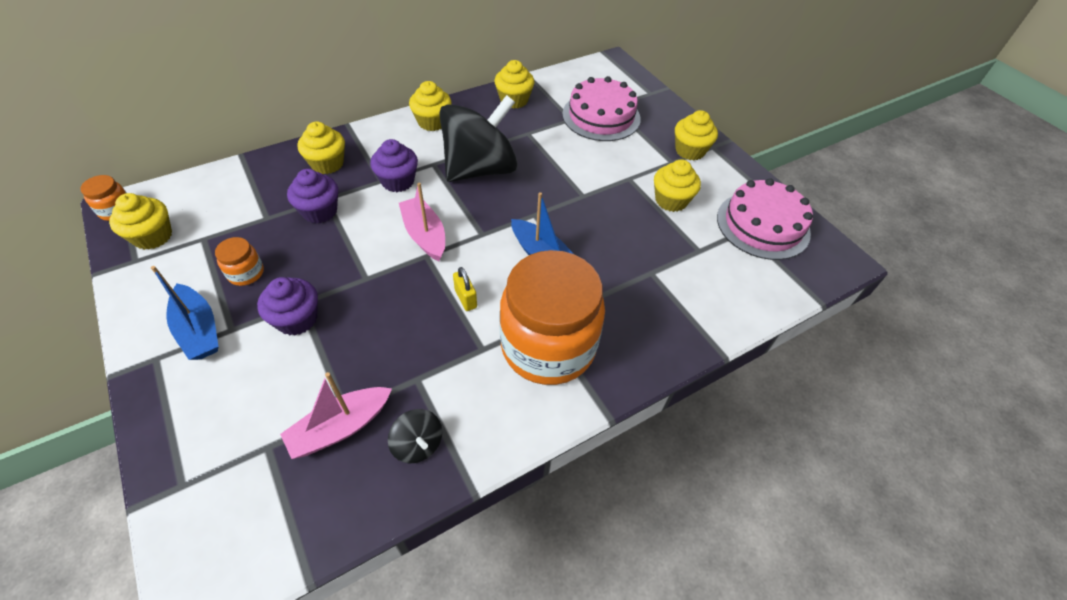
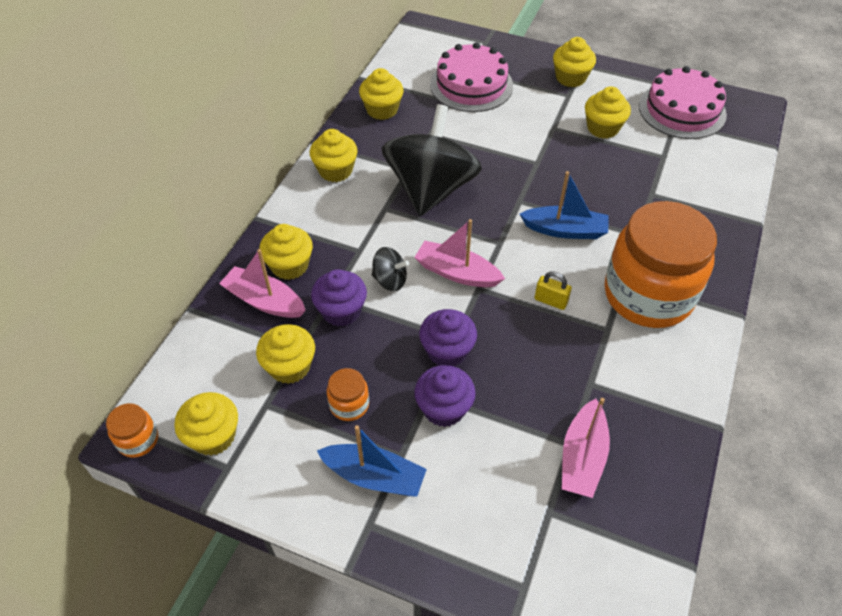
camera: 35 degrees left, 0 degrees up
purple cupcake [370,139,418,192] -> purple cupcake moved to [419,309,477,366]
black spinning top [388,409,442,463] -> black spinning top moved to [372,247,409,291]
none -> pink boat [219,249,306,318]
none -> yellow cupcake [256,324,315,384]

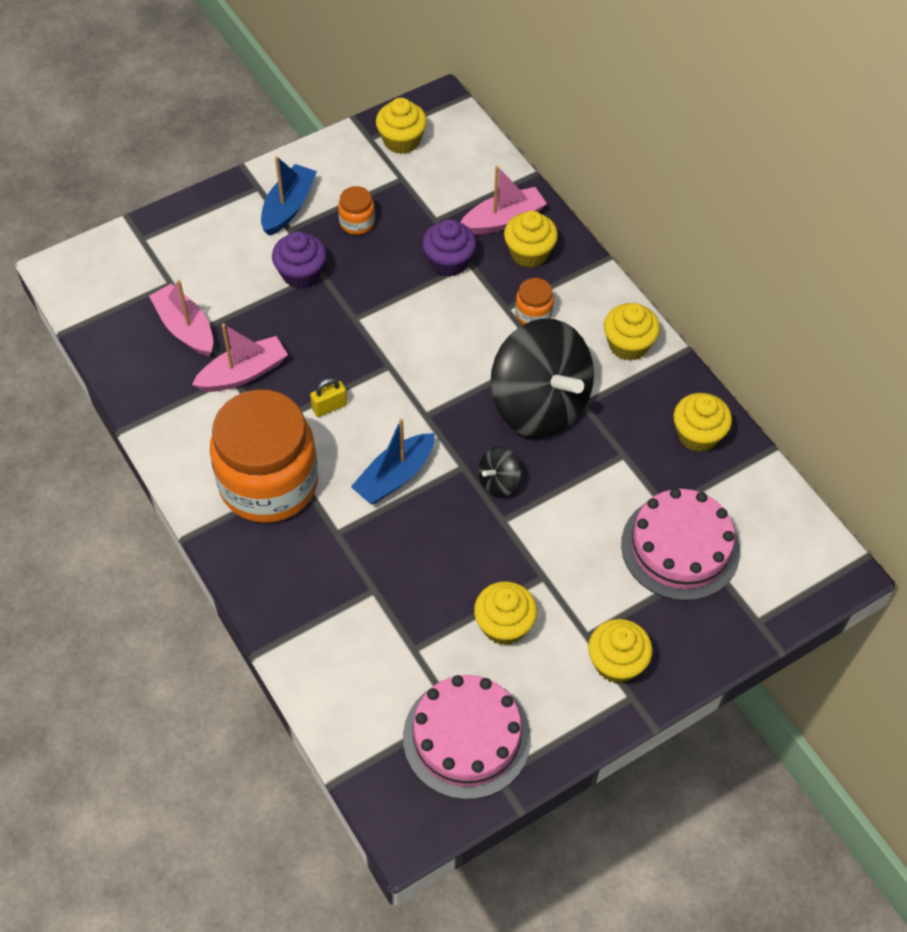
camera: 125 degrees right, 5 degrees up
orange jar [106,403,158,458] -> orange jar moved to [515,278,554,325]
yellow cupcake [256,324,315,384] -> none
blue boat [317,425,427,497] -> blue boat turned 150 degrees clockwise [261,156,317,236]
black spinning top [372,247,409,291] -> black spinning top moved to [478,447,521,497]
pink boat [414,219,505,287] -> pink boat moved to [192,324,288,392]
purple cupcake [419,309,477,366] -> none

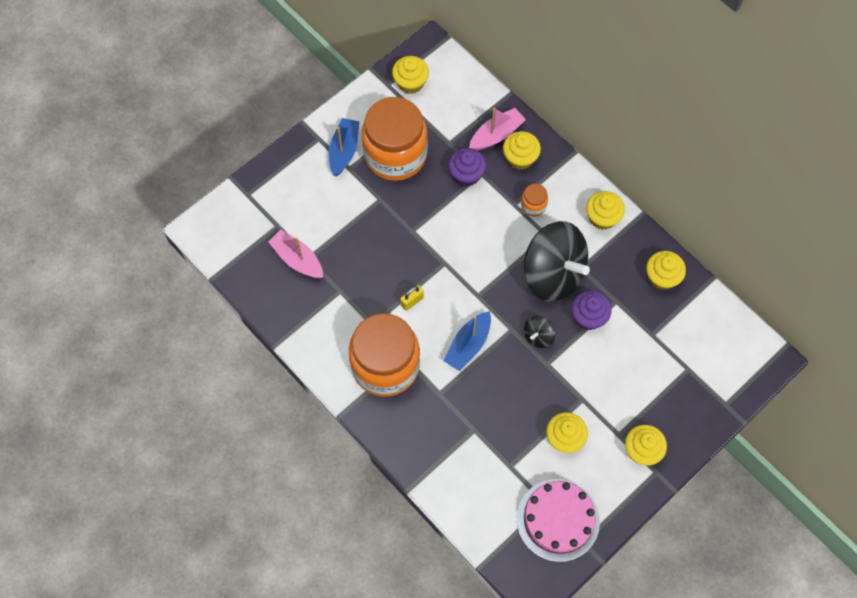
camera: 10 degrees left, 10 degrees up
pink boat [192,324,288,392] -> none
purple cupcake [272,231,326,289] -> purple cupcake moved to [571,291,612,330]
orange jar [338,186,375,235] -> orange jar [362,97,428,181], size x2.50
pink cake [621,488,740,601] -> none

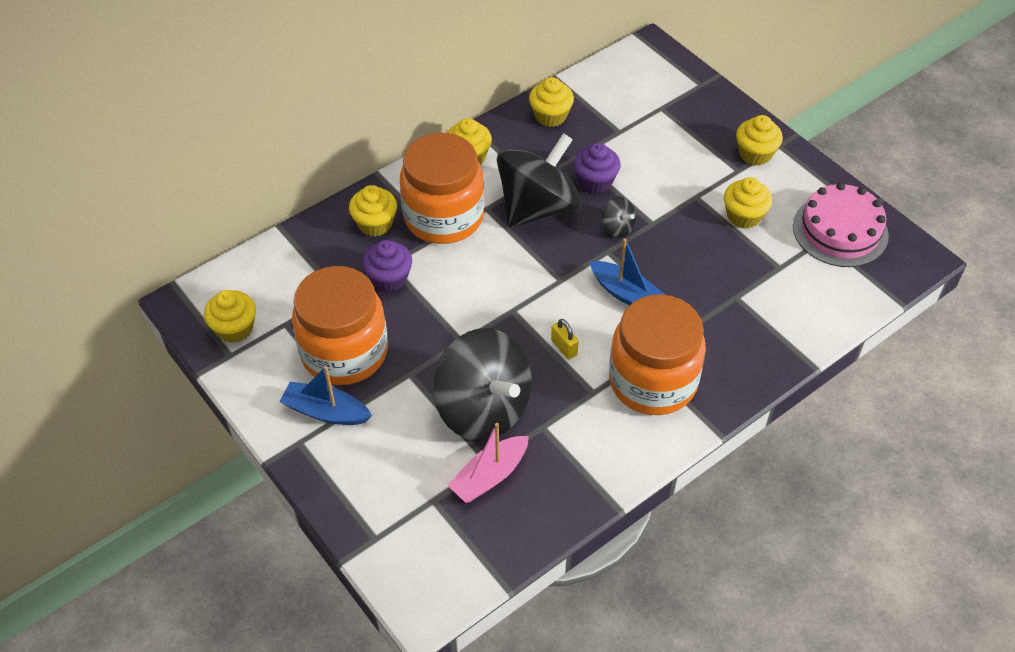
camera: 85 degrees left, 15 degrees down
pink boat [469,108,526,150] -> none
orange jar [521,184,548,216] -> orange jar [400,133,484,244], size x2.50
none -> black spinning top [433,328,532,441]

